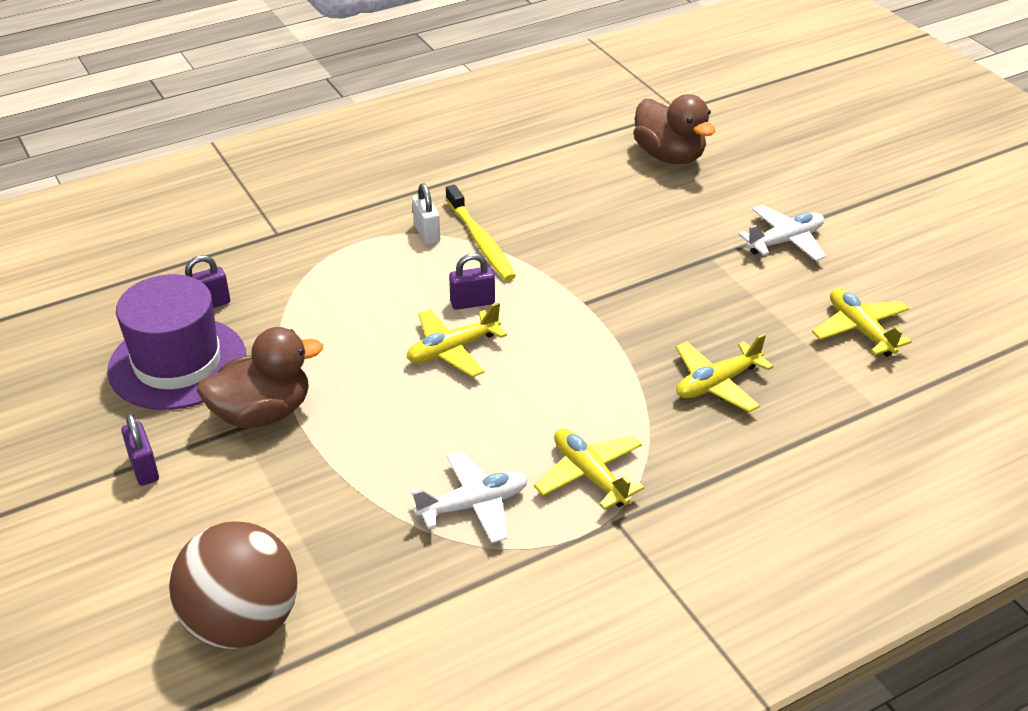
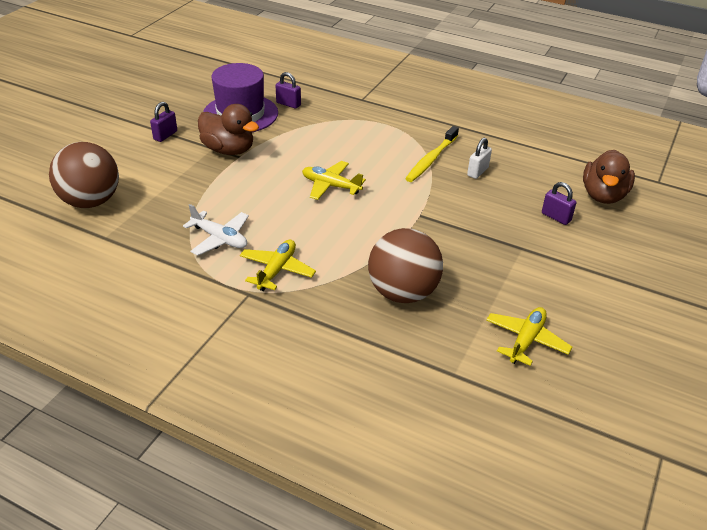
camera: 55 degrees right, 0 degrees up
white padlock [412,183,440,244] -> white padlock moved to [467,137,492,179]
purple padlock [449,253,495,310] -> purple padlock moved to [542,182,577,225]
yellow plane [676,334,774,412] -> brown ball [368,228,443,303]
white plane [739,205,826,261] -> none

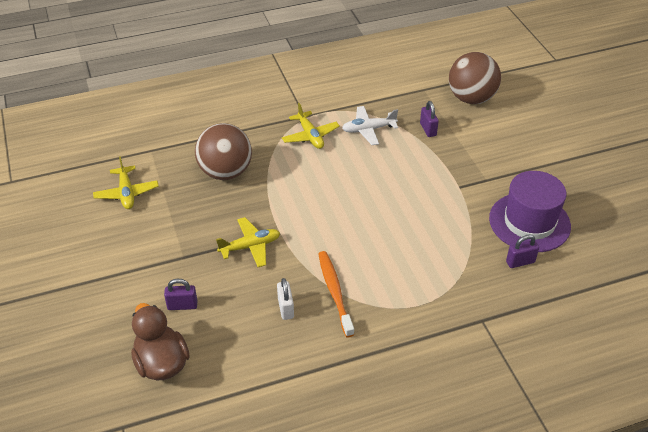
camera: 135 degrees right, 5 degrees up
purple padlock [150,102,177,142] -> purple padlock moved to [420,101,439,137]
brown duck [198,104,259,155] -> none
yellow plane [302,161,366,200] -> yellow plane moved to [216,217,280,267]
yellow toothbrush [405,126,459,182] -> orange toothbrush [318,251,354,337]

